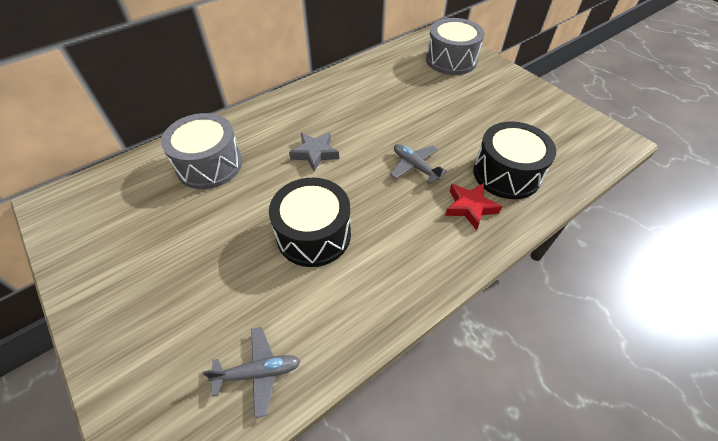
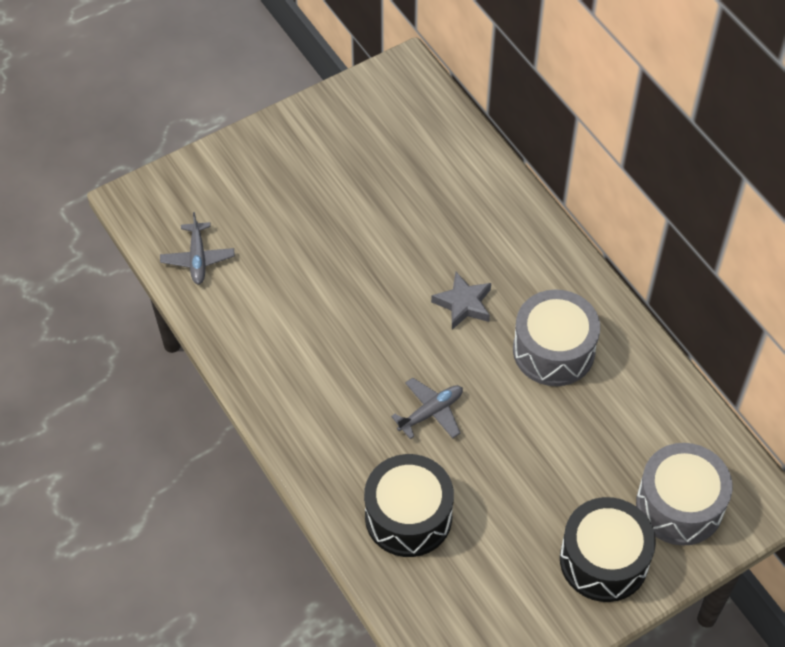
camera: 95 degrees right, 5 degrees up
grey drum [161,113,242,189] -> grey drum moved to [513,289,600,386]
black drum [269,178,351,267] -> black drum moved to [560,497,656,602]
red star [445,183,502,231] -> none

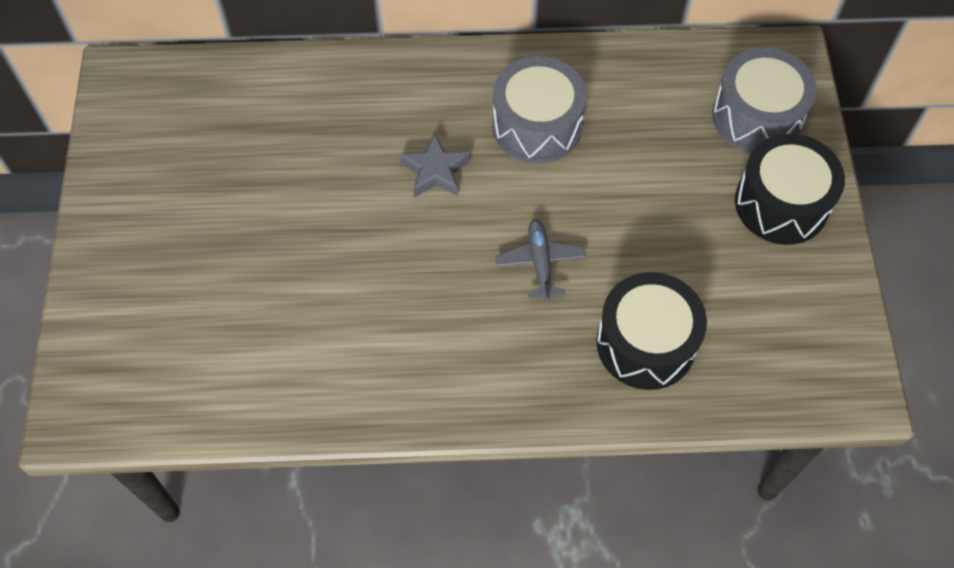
camera: 60 degrees left, 5 degrees up
grey plane [160,212,235,285] -> none

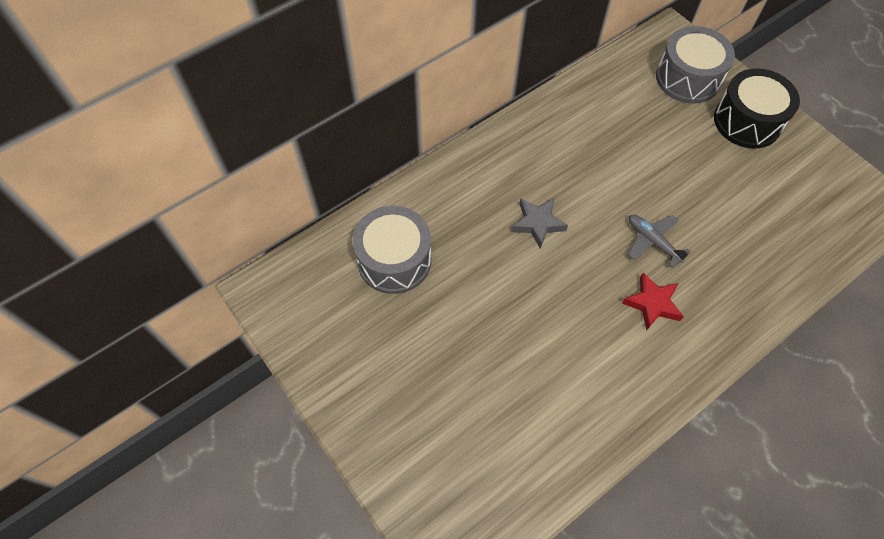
camera: 35 degrees left, 0 degrees up
grey drum [492,56,587,163] -> grey drum moved to [352,206,431,294]
black drum [596,272,707,390] -> none
none -> red star [622,273,684,331]

